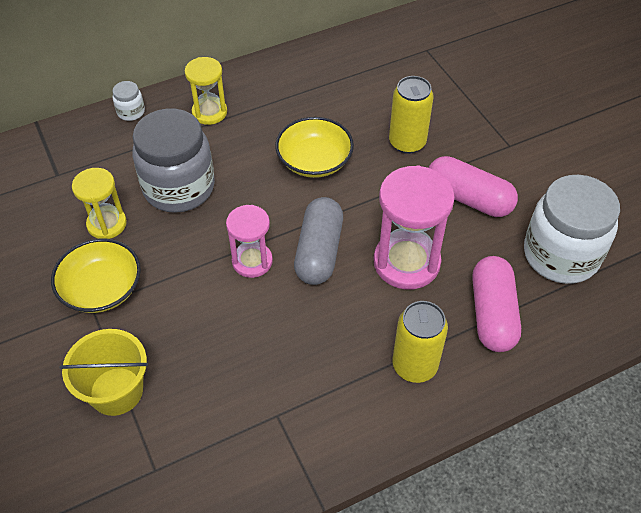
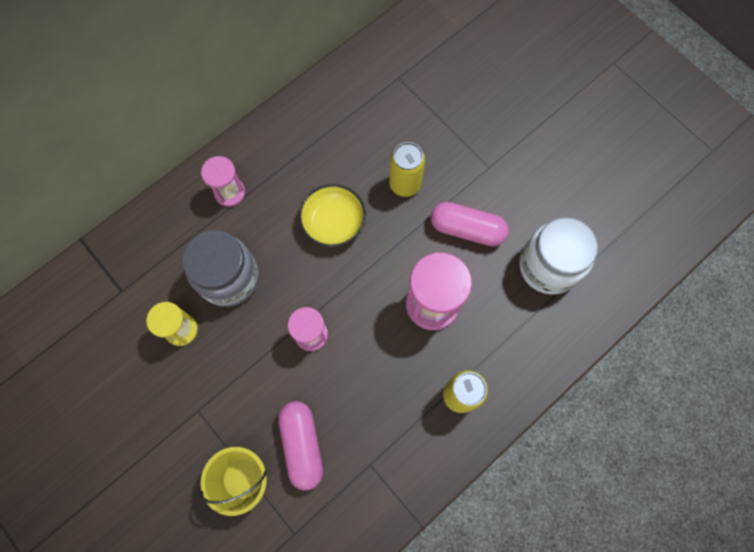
camera: 15 degrees left, 20 degrees up
yellow bowl [51,239,141,313] -> none
white jar [113,81,145,121] -> none
yellow hourglass [185,57,227,125] -> pink hourglass [201,156,245,207]
grey capsule [294,197,343,285] -> none
pink capsule [472,256,521,352] -> pink capsule moved to [278,401,323,490]

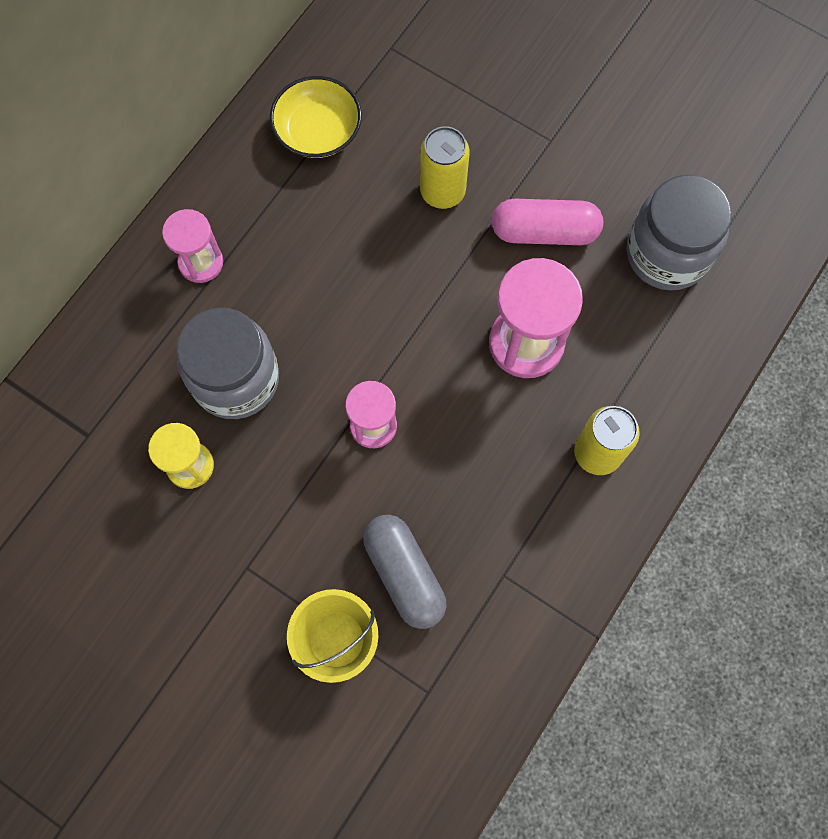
camera: 15 degrees left, 0 degrees up
pink capsule [278,401,323,490] -> grey capsule [363,515,446,629]
yellow bowl [299,184,366,247] -> yellow bowl moved to [270,76,362,158]
white jar [519,218,598,294] -> grey jar [627,175,732,291]

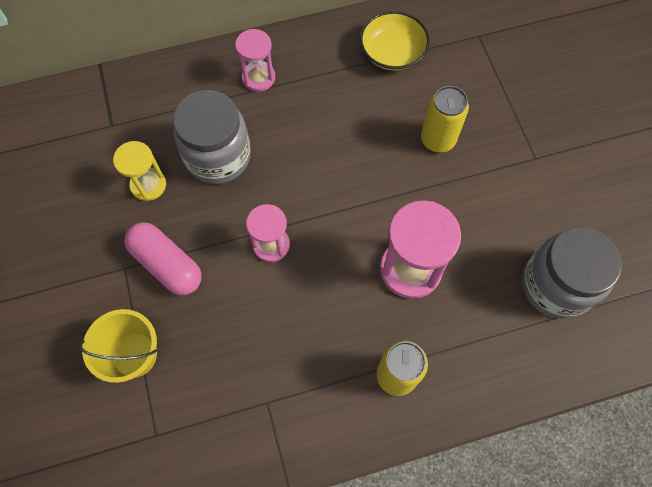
camera: 40 degrees right, 5 degrees down
grey capsule [363,515,446,629] -> none
pink capsule [492,199,603,245] -> pink capsule moved to [124,222,202,295]

